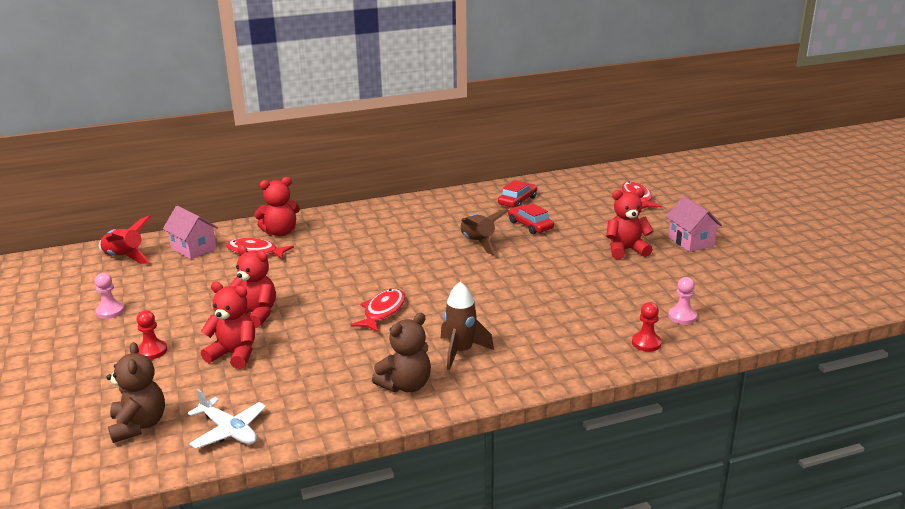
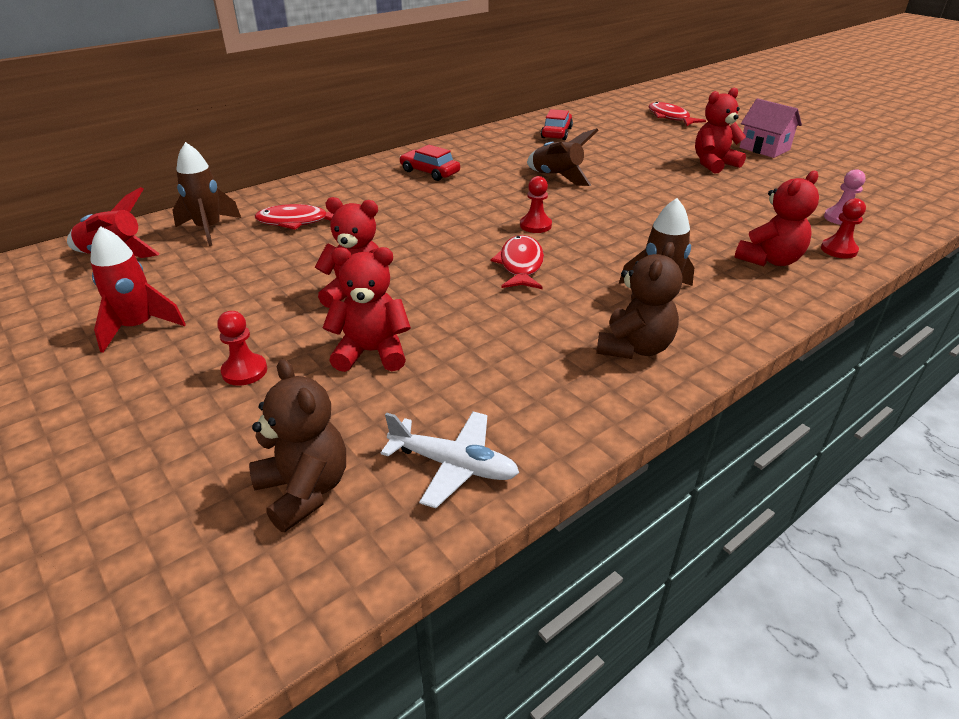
camera: 20 degrees left, 10 degrees up
pink pawn [95,273,125,319] -> red rocket [90,226,186,353]
pink house [163,206,218,259] -> brown rocket [173,142,241,246]
red teddy bear [254,177,300,236] -> red teddy bear moved to [735,171,819,266]
red car [508,203,554,234] -> red car moved to [399,145,460,181]
none -> red pawn [520,176,552,233]

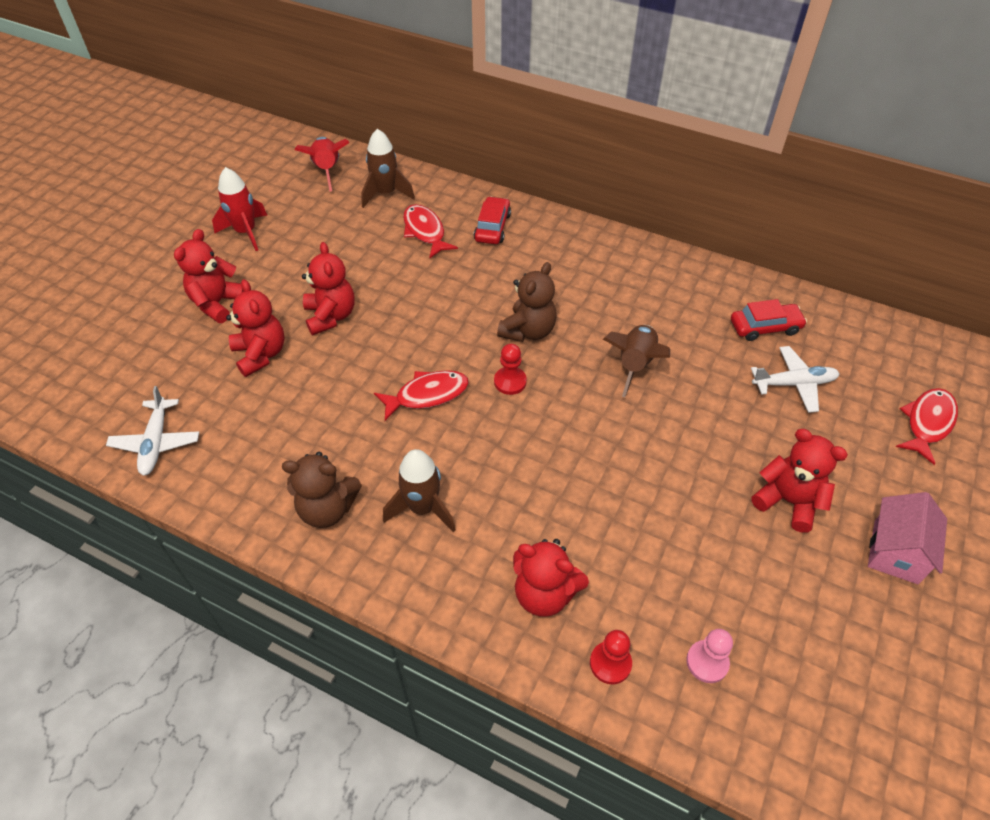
camera: 65 degrees right, 15 degrees up
red pawn [217,311,267,386] -> red teddy bear [174,229,244,323]
brown teddy bear [249,359,346,532] -> brown teddy bear moved to [497,262,557,342]
red car [399,145,460,181] -> red car moved to [474,196,511,244]
none -> white plane [751,346,840,413]

